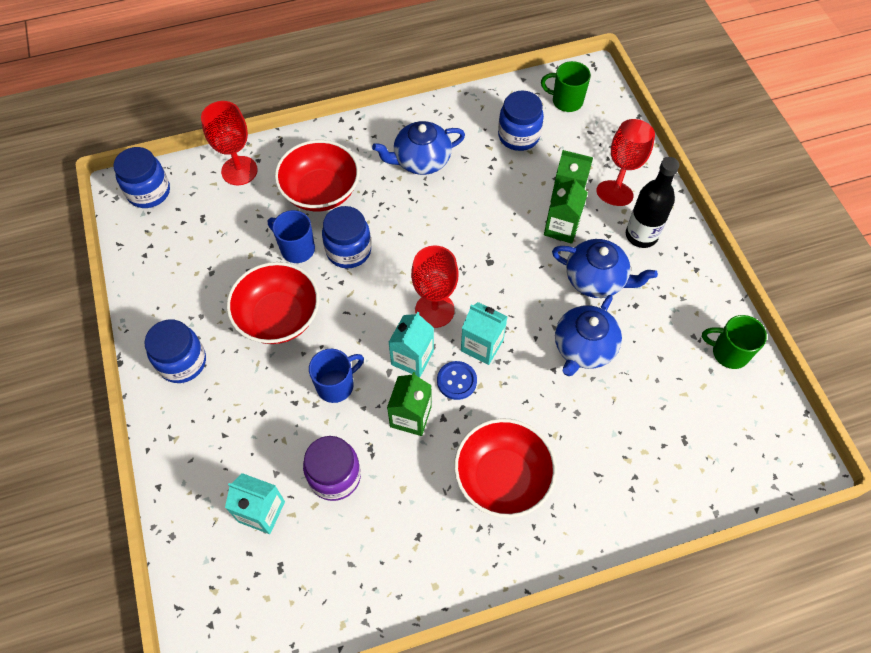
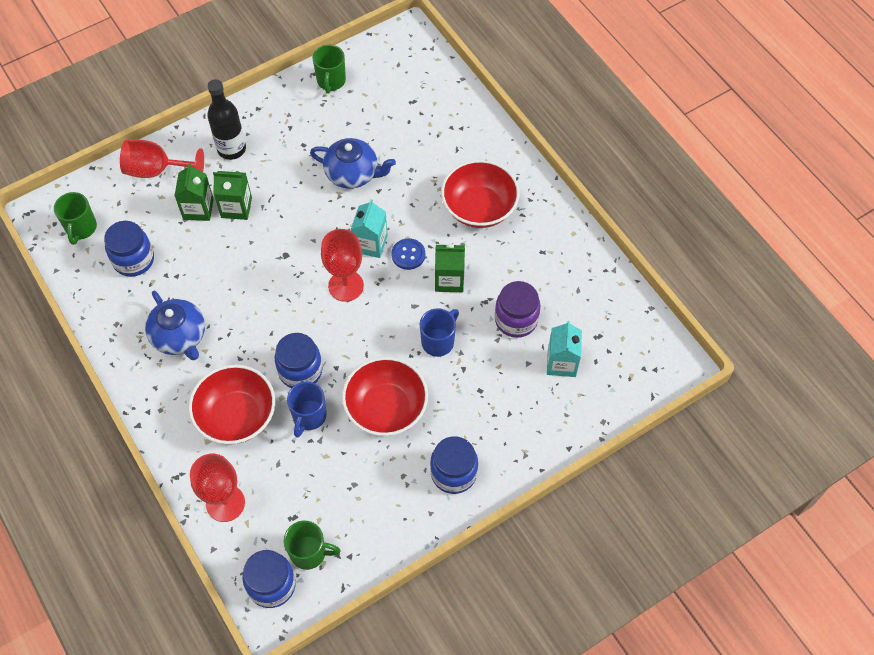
camera: 105 degrees left, 0 degrees up
blue mug [309,349,364,403] -> blue mug turned 90 degrees clockwise [420,308,459,357]
turquoise carton [388,311,434,377] -> none
blue teapot [552,239,658,298] -> none
none -> green mug [284,521,341,570]

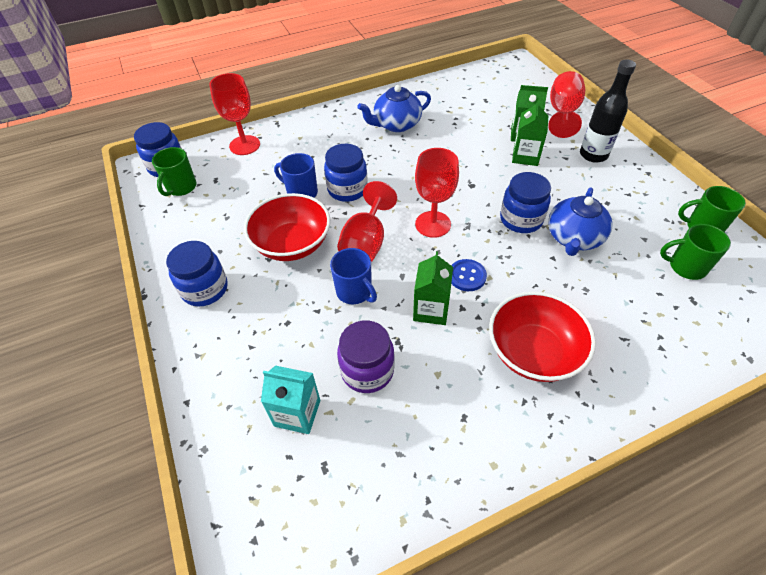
camera: 100 degrees right, 10 degrees down
green mug [54,192,97,245] -> green mug moved to [660,224,731,280]
blue jar [104,221,154,277] -> blue jar moved to [500,172,551,233]
red bowl [189,365,275,444] -> none
turquoise carton [351,199,388,258] -> none
none -> red goblet [337,181,397,262]

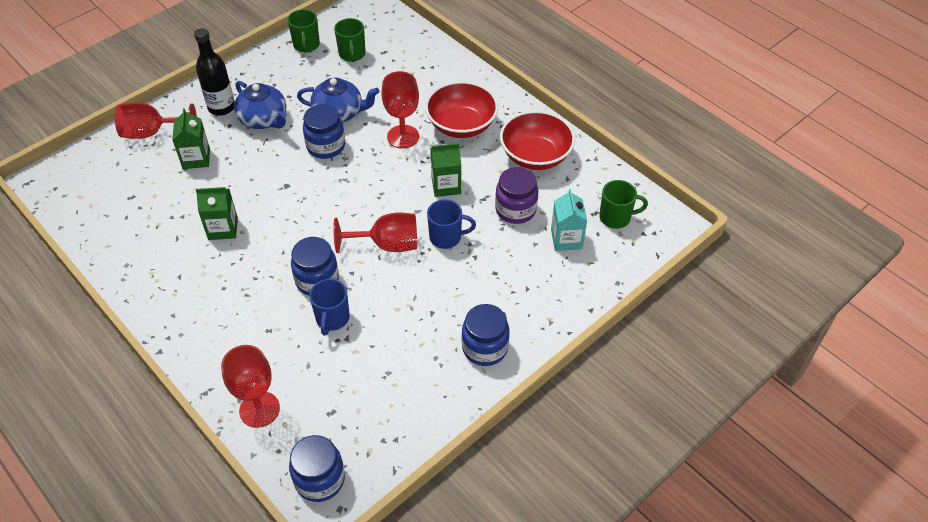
camera: 110 degrees left, 0 degrees up
green mug [152,147,197,196] -> green mug moved to [599,180,648,229]
red bowl [244,193,330,261] -> red bowl moved to [500,111,575,170]
blue mug [330,248,377,304] -> blue mug turned 60 degrees clockwise [427,199,476,249]
blue teapot [357,85,431,132] -> blue teapot moved to [234,81,287,129]
red goblet [415,148,459,238] -> red goblet moved to [381,71,419,149]
blue button [451,259,487,291] -> none
green carton [512,100,548,166] -> green carton moved to [196,187,238,240]

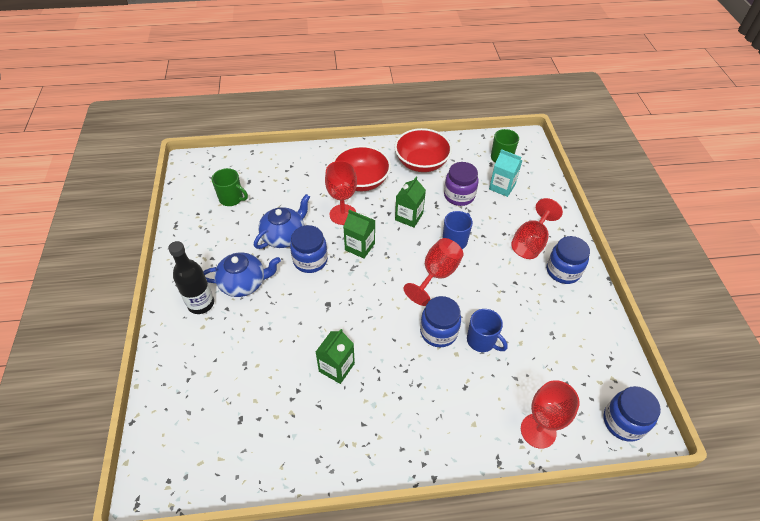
camera: 55 degrees left, 0 degrees up
red goblet [115,102,197,139] -> red goblet moved to [511,198,563,259]
green carton [172,108,210,169] -> green carton moved to [344,210,375,258]
green mug [288,9,320,53] -> none

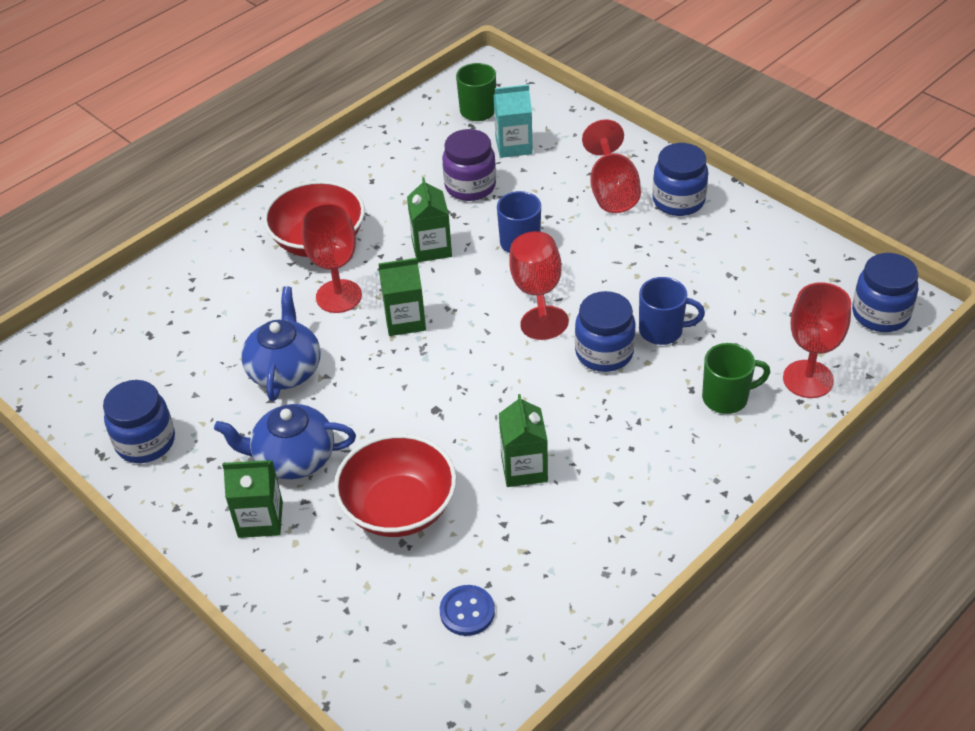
camera: 35 degrees left, 5 degrees down
black bottle [168,241,214,314] -> green carton [222,460,283,538]
blue teapot [203,252,281,297] -> blue teapot turned 135 degrees counterclockwise [214,404,356,479]
green mug [212,168,248,206] -> green mug moved to [702,343,770,414]
blue jar [290,225,328,273] -> blue jar moved to [103,380,175,463]
red bowl [395,128,452,172] -> red bowl moved to [334,434,457,537]
none -> blue button [440,585,495,636]

